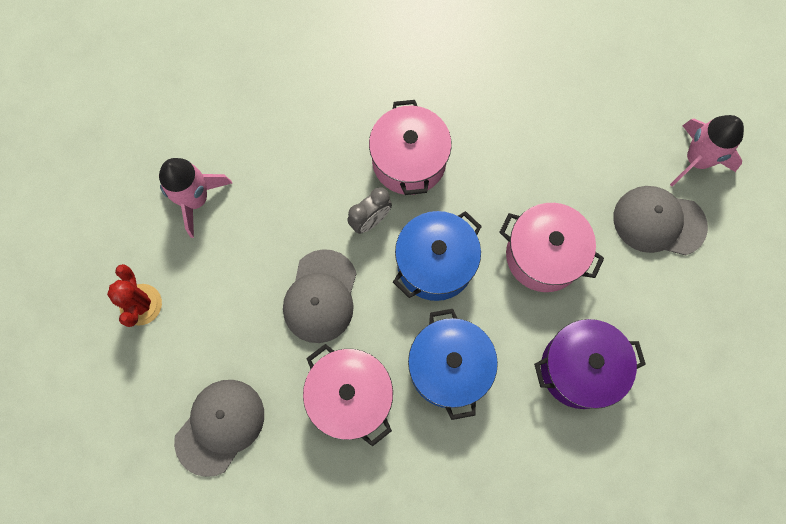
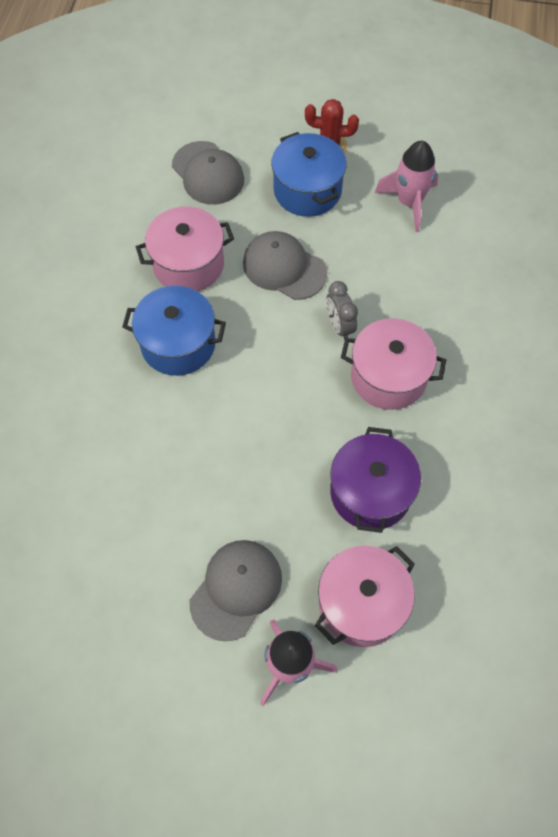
camera: 110 degrees right, 10 degrees down
blue pot [393,211,482,301] -> blue pot moved to [271,132,347,217]
pink pot [499,203,604,292] -> pink pot moved to [315,546,415,647]
purple pot [534,319,646,409] -> purple pot moved to [330,427,421,533]

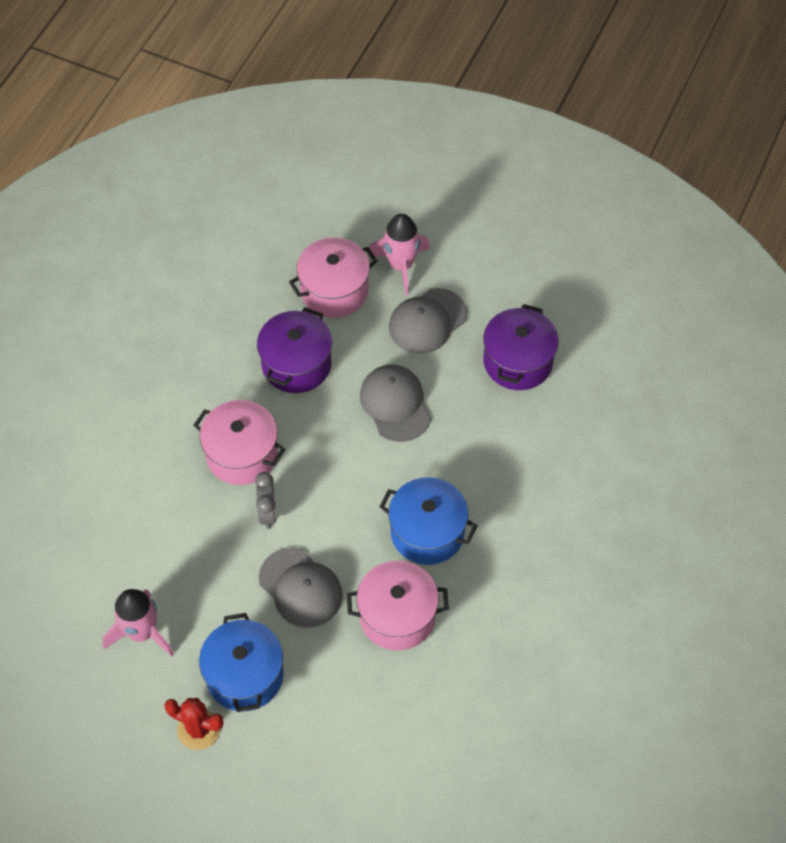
camera: 165 degrees left, 5 degrees down
grey cap [172,141,244,205] -> grey cap moved to [360,364,431,442]
none -> purple pot [483,304,559,390]

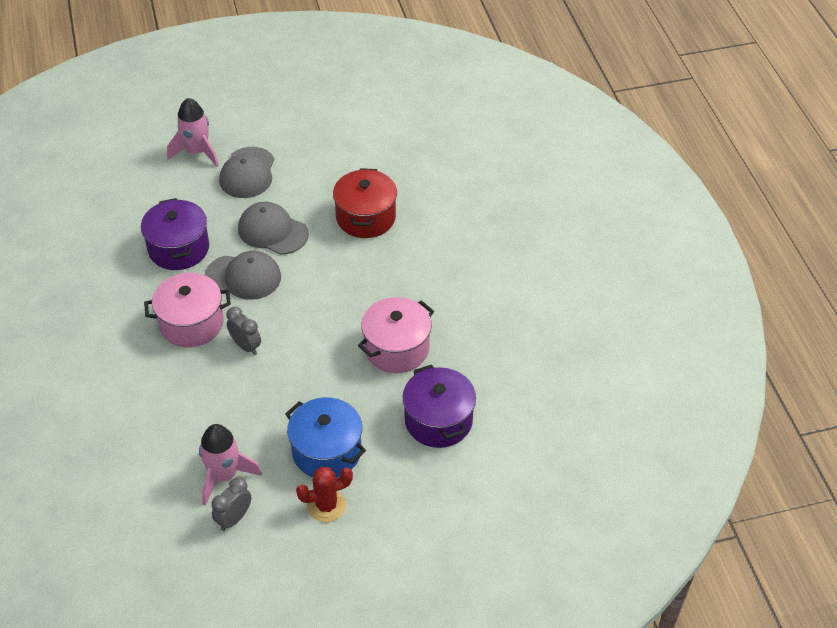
camera: 40 degrees left, 10 degrees down
grey cap [259,547,343,628] -> grey cap moved to [205,251,281,300]
pink pot [289,238,378,318] -> none
blue pot [379,477,477,565] -> none
purple pot [483,304,559,390] -> purple pot moved to [403,365,476,448]
none -> grey clock [211,478,251,531]
none -> red pot [333,168,397,238]

